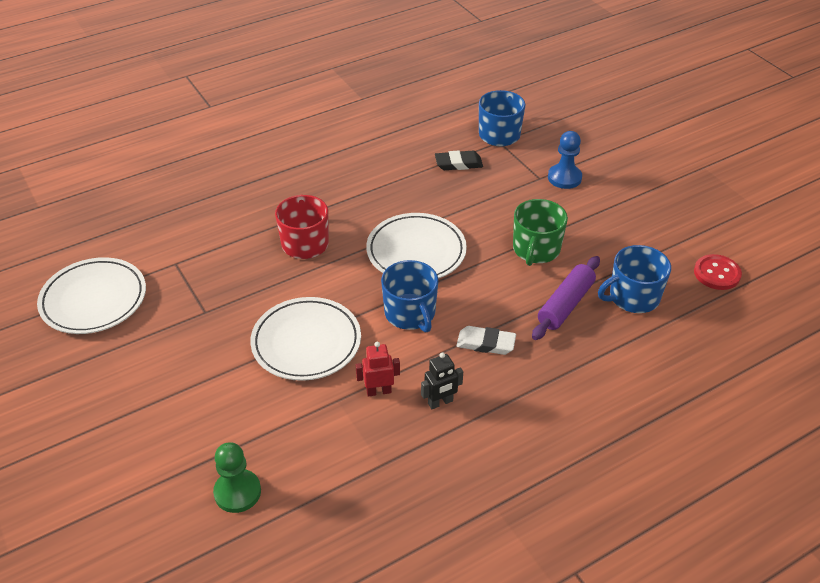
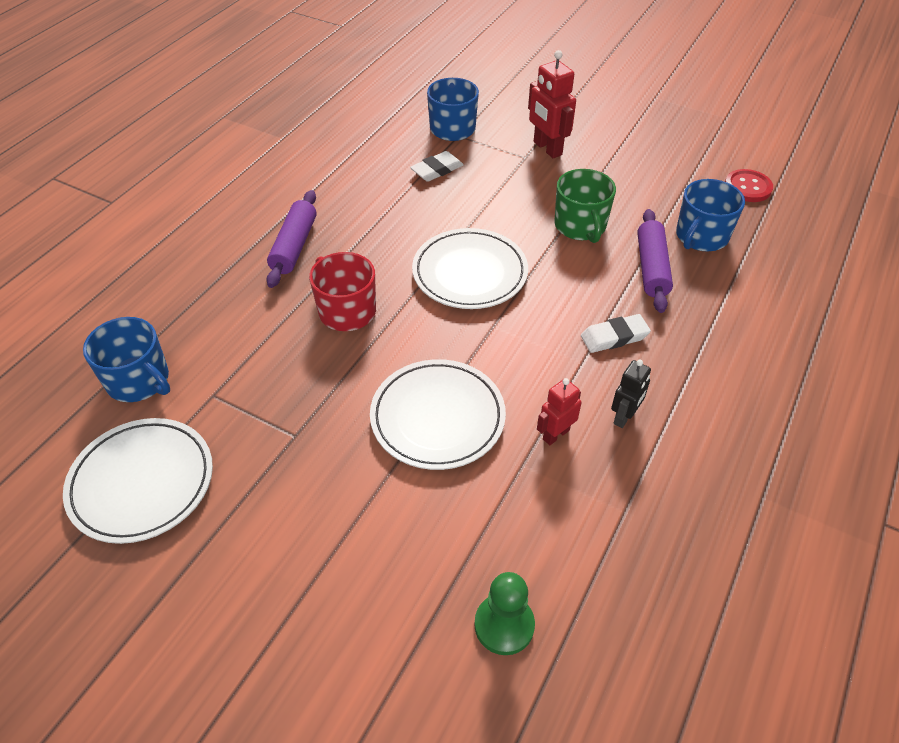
camera: 30 degrees left, 5 degrees up
blue mug [381,260,438,333] -> blue mug moved to [83,317,170,402]
black eraser [435,151,483,170] -> white eraser [410,151,464,182]
blue pawn [548,131,582,189] -> red robot [528,50,576,158]
none -> purple rolling pin [266,190,317,288]

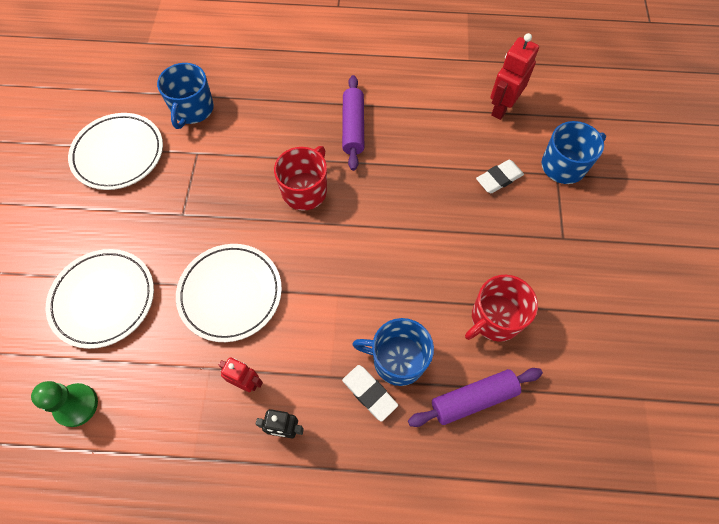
camera: 65 degrees right, 15 degrees up
purple rolling pin [266,190,317,288] -> purple rolling pin turned 75 degrees counterclockwise [342,75,364,171]
white eraser [410,151,464,182] -> white eraser turned 60 degrees counterclockwise [476,160,524,194]
white plate [412,228,528,309] -> white plate moved to [46,249,154,349]
red robot [528,50,576,158] -> red robot moved to [491,33,539,120]
green mug [554,169,616,243] -> red mug [465,275,538,342]
blue mug [676,179,745,252] -> blue mug moved to [352,318,434,386]
red button [725,169,773,202] -> none

